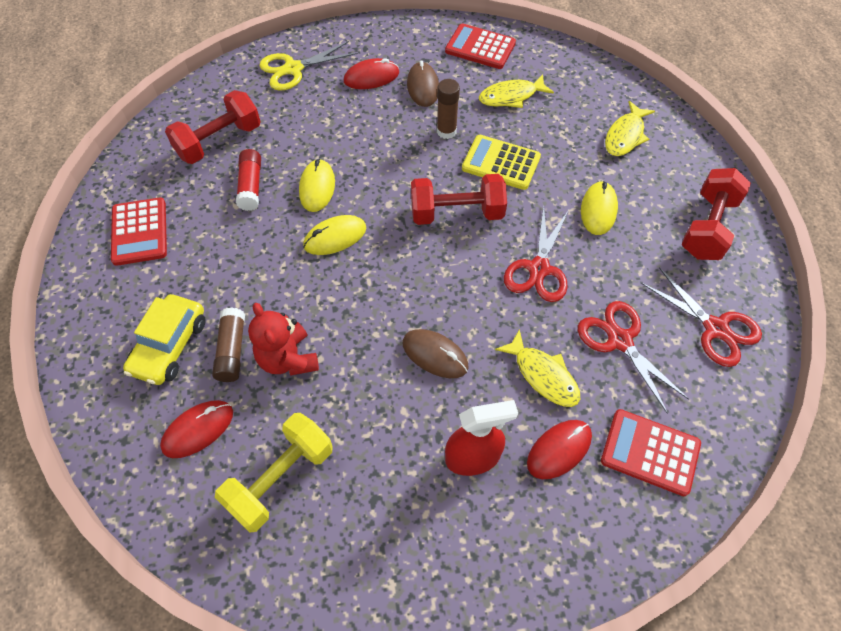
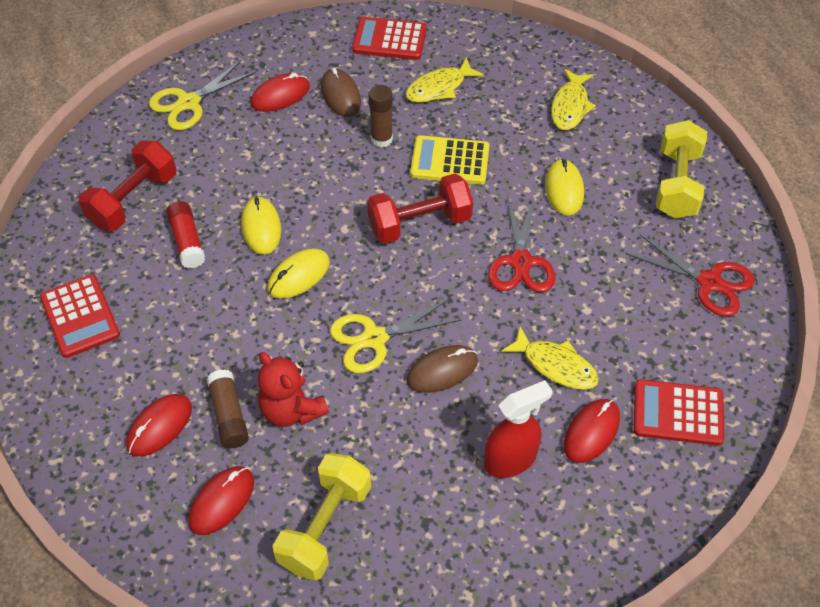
camera: 15 degrees left, 5 degrees down
yellow car [123,294,206,385] -> red mouse [126,394,192,457]
brown mouse [402,329,469,378] -> brown mouse turned 45 degrees counterclockwise [406,345,478,393]
red scissors [578,301,689,414] -> none
red dumbbell [681,168,751,260] -> yellow dumbbell [656,120,707,218]
none -> yellow scissors [330,299,461,373]

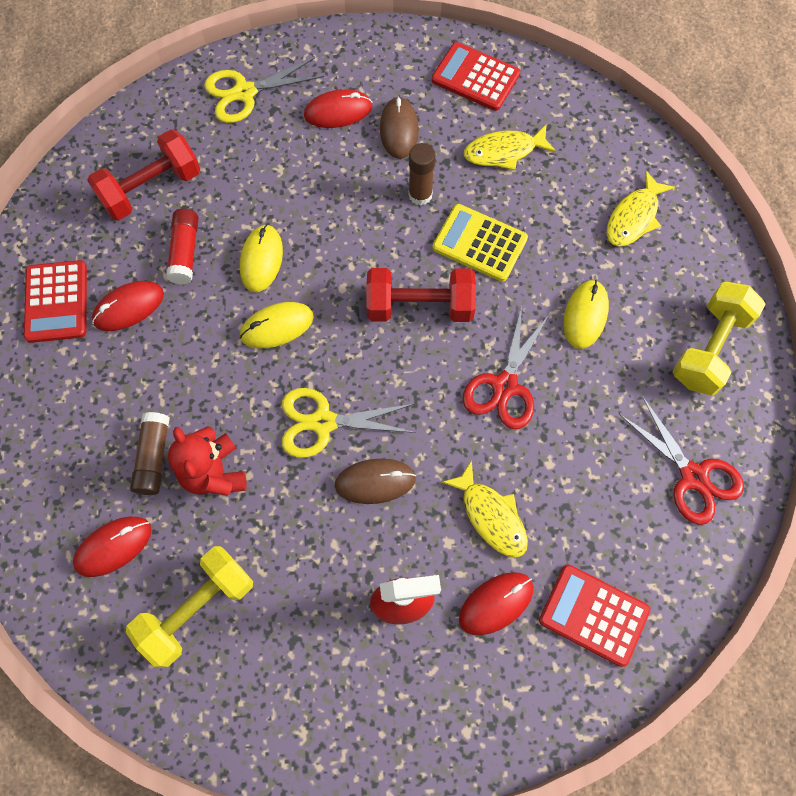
camera: 20 degrees right, 15 degrees up
red mouse [126,394,192,457] -> red mouse moved to [92,281,164,331]

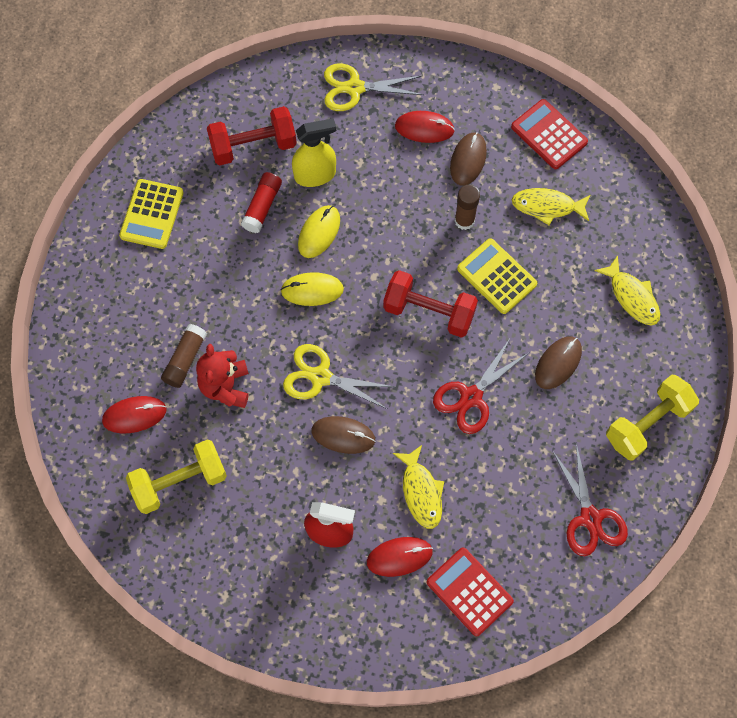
camera: 20 degrees right, 0 degrees up
red calculator [24,260,87,343] -> yellow calculator [119,179,184,249]
red mouse [92,281,164,331] -> none
yellow mouse [564,280,609,349] -> brown mouse [535,336,582,389]
yellow fish [607,170,675,247] -> yellow fish turned 90 degrees counterclockwise [595,255,660,326]
none -> yellow spray bottle [292,118,336,187]

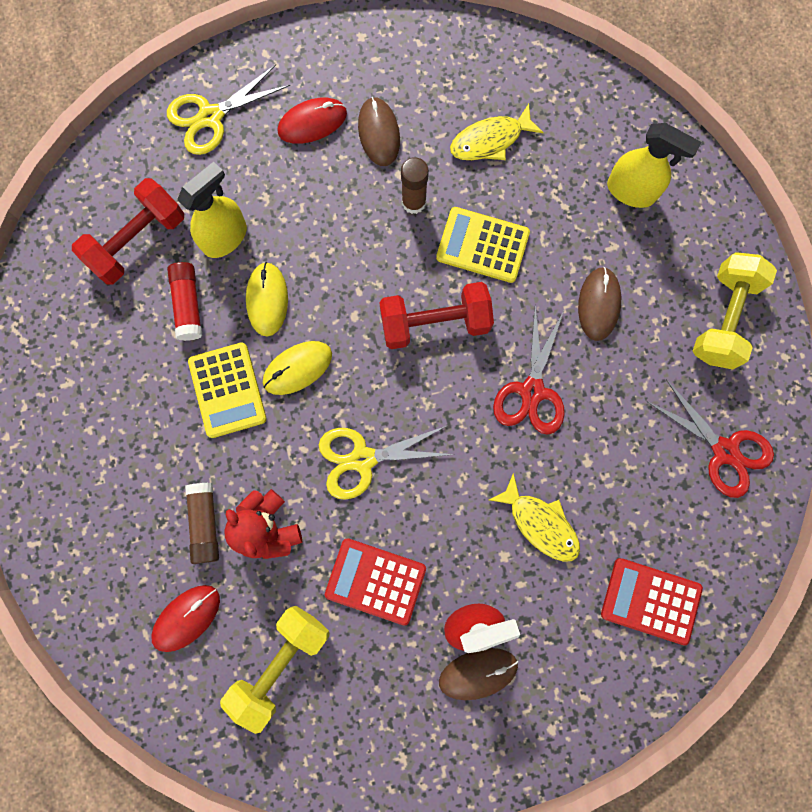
camera: 30 degrees left, 10 degrees up
yellow calculator [119,179,184,249] -> yellow calculator moved to [188,342,267,438]
brown mouse [311,416,376,454] -> brown mouse moved to [439,648,518,700]
red mouse [367,537,433,577] -> none
red calculator [511,99,588,169] -> red calculator moved to [325,538,426,626]
yellow fish [595,255,660,326] -> yellow spray bottle [607,123,701,208]

